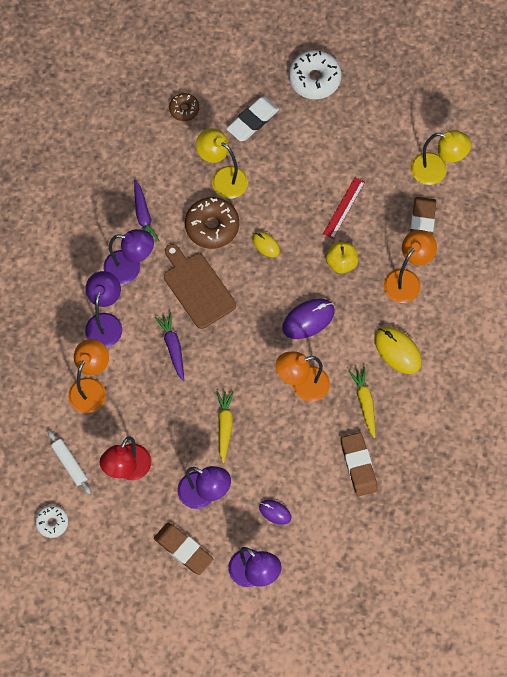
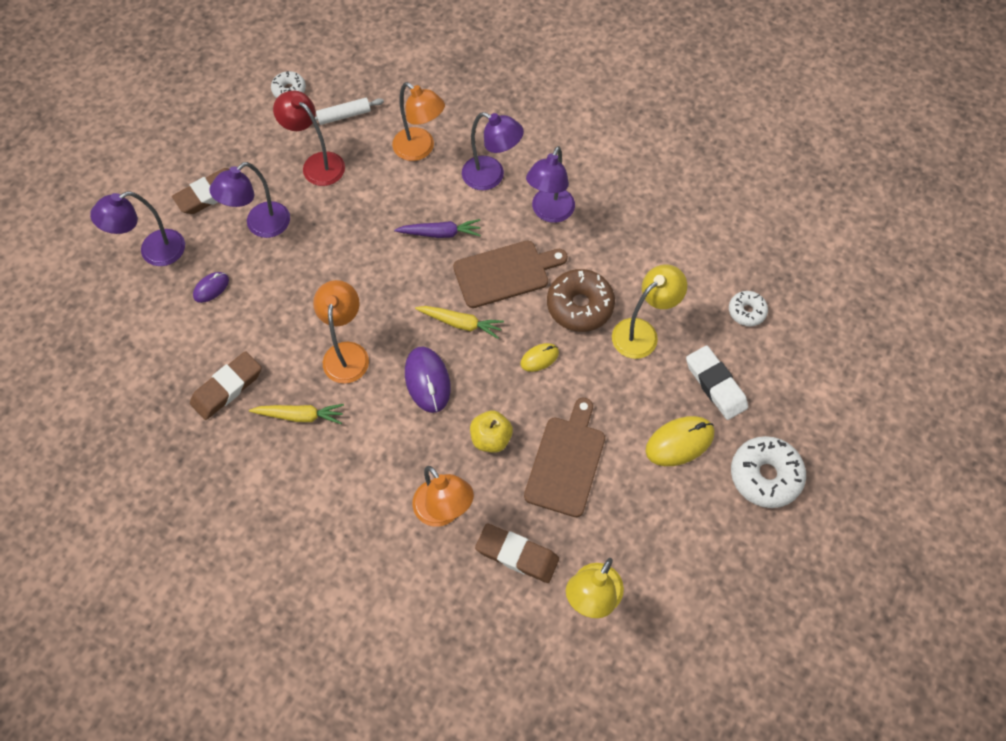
camera: 105 degrees right, 5 degrees down
purple carrot [134,180,160,242] -> none
brown donut [169,93,199,121] -> white donut [729,291,768,326]
yellow carrot [216,391,234,463] -> yellow carrot moved to [415,306,504,339]
red ruler [323,177,365,239] -> brown cutting board [524,398,605,517]
brown eraser [341,432,378,496] -> brown eraser turned 45 degrees counterclockwise [190,351,261,420]
yellow mouse [374,327,422,374] -> yellow mouse moved to [645,416,714,466]

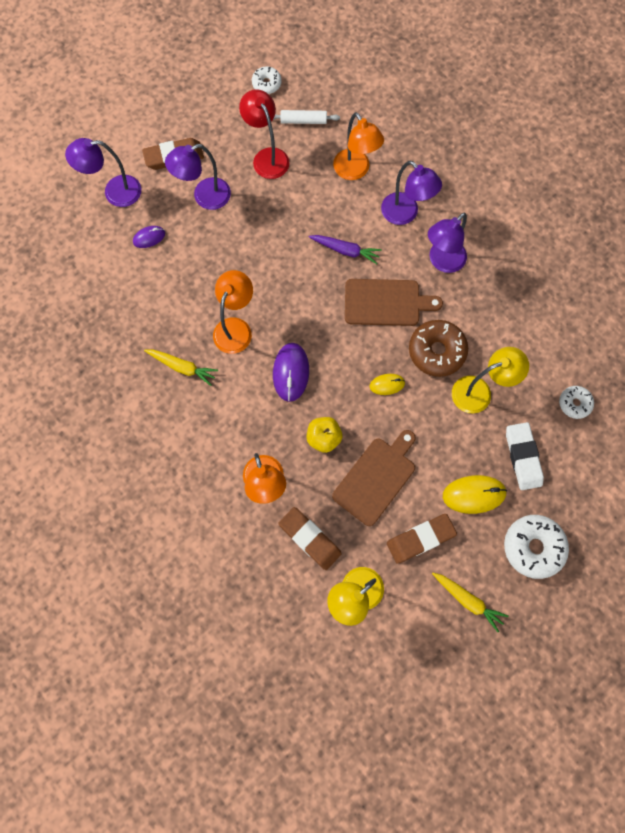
camera: 20 degrees right, 10 degrees up
brown eraser [190,351,261,420] -> brown eraser moved to [387,514,457,564]
yellow carrot [415,306,504,339] -> yellow carrot moved to [432,573,509,632]

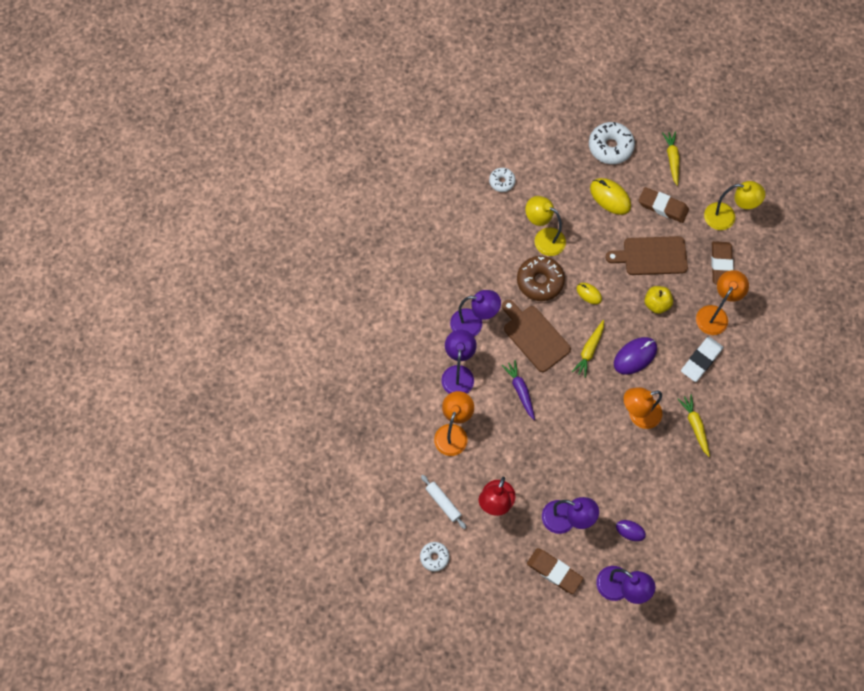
camera: 130 degrees left, 5 degrees down
white eraser [506,422,544,490] -> white eraser moved to [681,337,723,382]
none -> yellow carrot [572,320,604,378]

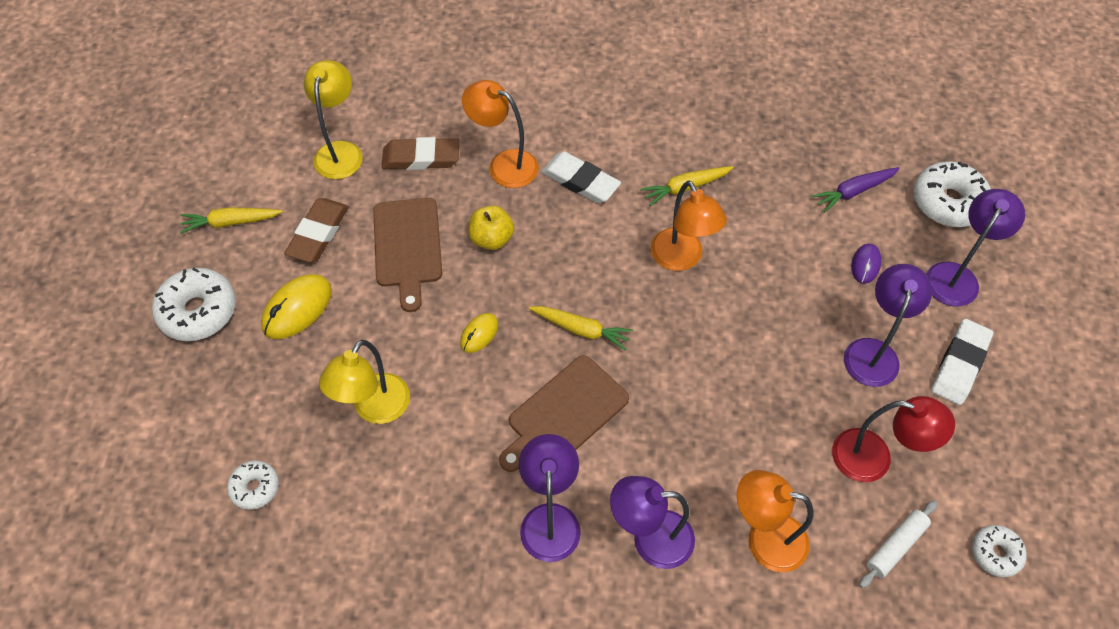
camera: 95 degrees left, 10 degrees down
purple carrot [502,360,535,420] -> purple carrot moved to [812,167,900,213]
brown donut [517,256,565,301] -> none
brown eraser [527,548,583,594] -> white eraser [931,319,993,405]
purple mouse [614,337,657,375] -> none
none -> white donut [913,161,991,227]

